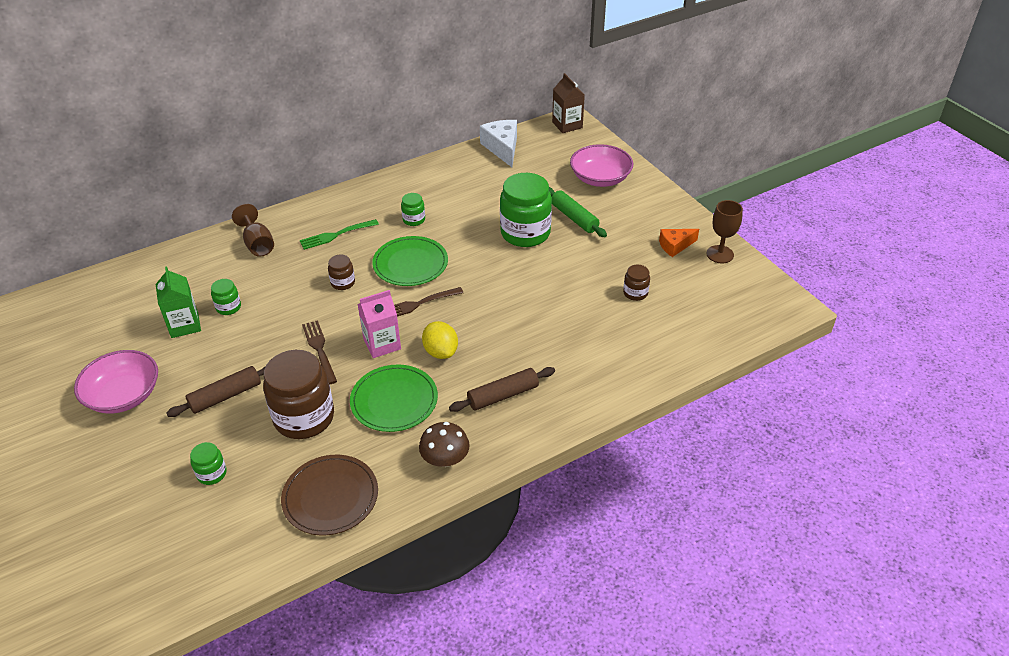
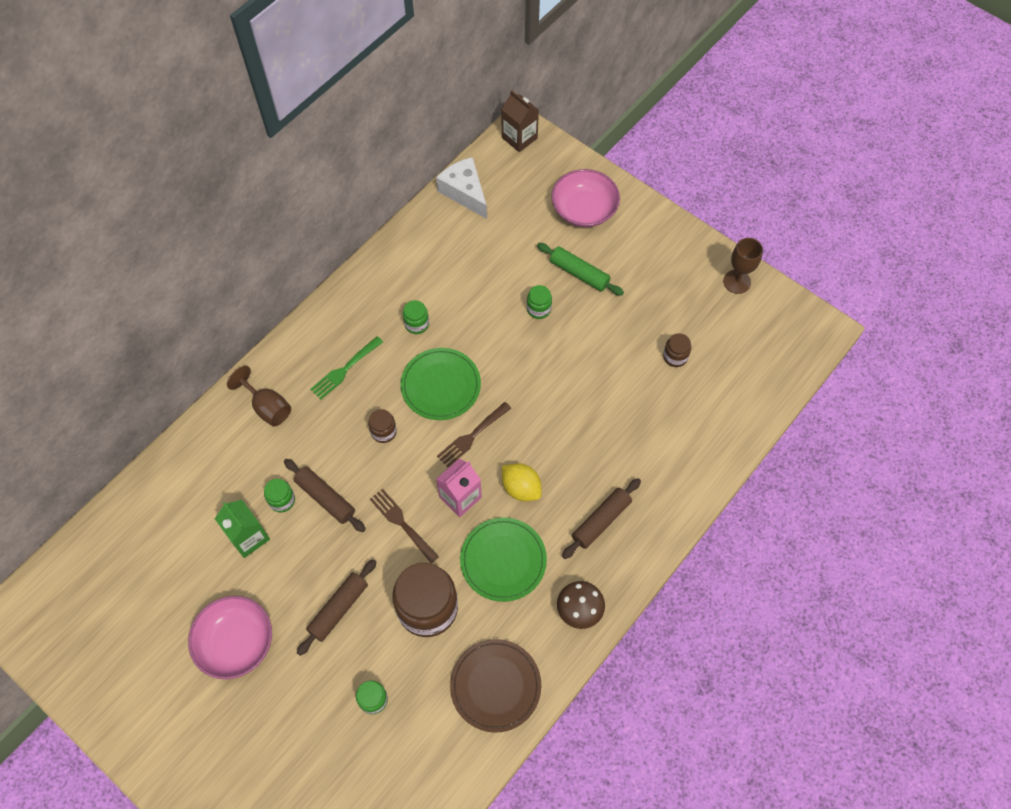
camera: 20 degrees left, 20 degrees up
green jar [500,173,552,247] -> green jar [527,285,552,319], size x0.46
orange cheese [659,229,699,257] -> none
none -> brown rolling pin [284,459,366,532]

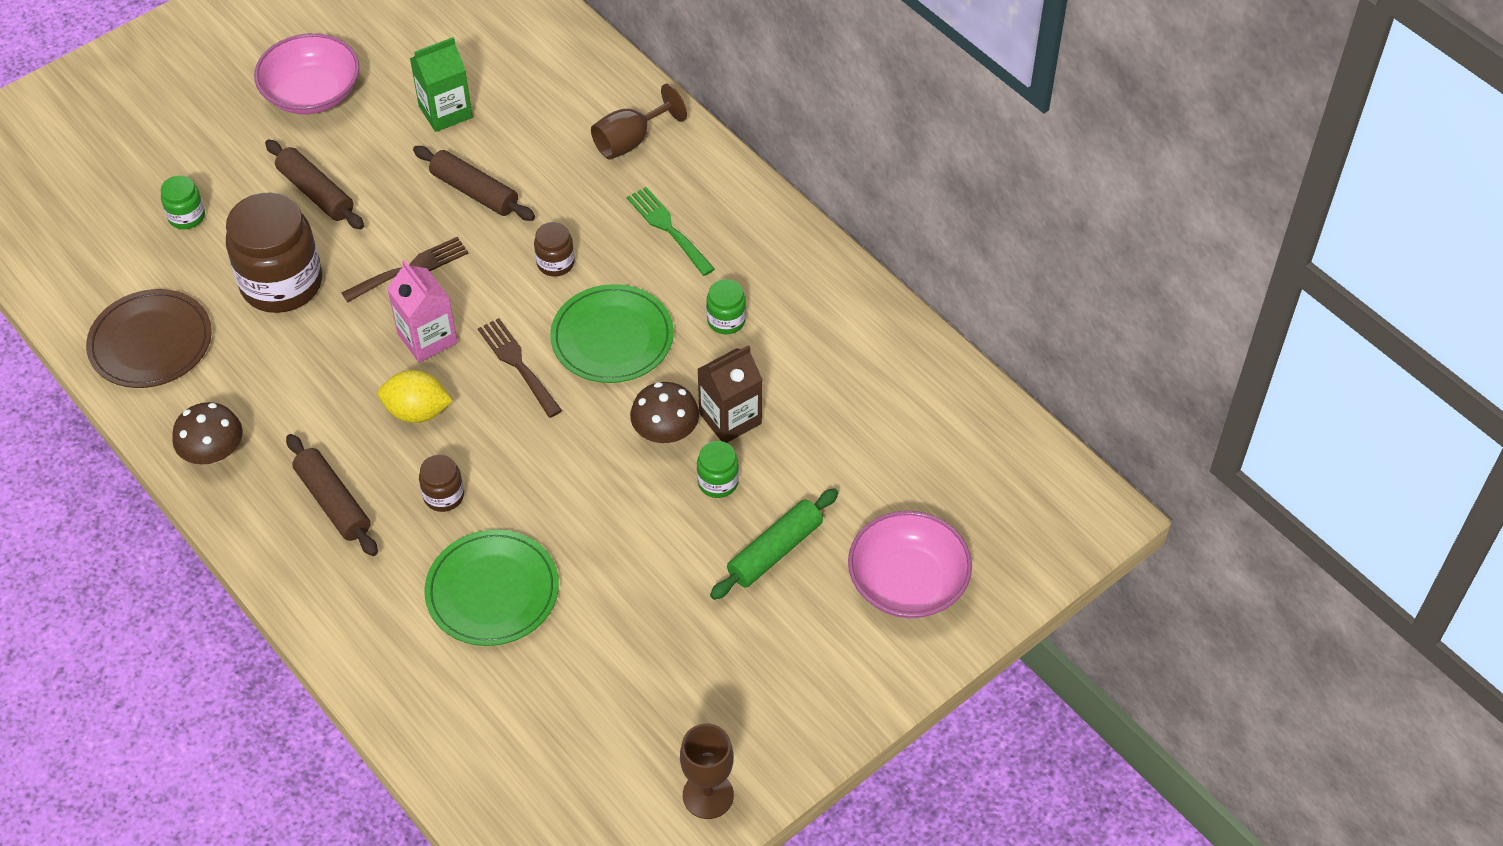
camera: 100 degrees right, 10 degrees down
green jar [264,479,295,512] -> none
brown rolling pin [284,459,366,532] -> brown rolling pin turned 75 degrees clockwise [413,146,535,221]
white cheese [436,157,487,219] -> none
green plate [460,517,547,602] -> green plate moved to [424,529,559,646]
brown carton [501,90,539,152] -> brown carton moved to [697,345,763,443]
yellow lemon [502,463,542,502] -> yellow lemon turned 45 degrees clockwise [378,370,453,423]
brown jar [663,333,691,367] -> brown jar moved to [419,455,464,512]
none -> brown mushroom [630,382,699,443]

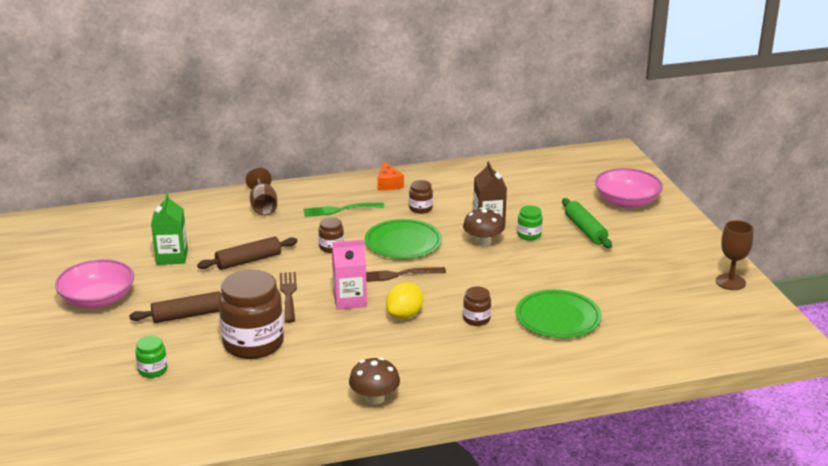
camera: 65 degrees left, 25 degrees down
brown plate [86,289,212,388] -> none
brown rolling pin [286,434,378,556] -> none
green jar [706,279,746,334] -> brown jar [409,180,433,214]
none -> orange cheese [378,161,404,191]

